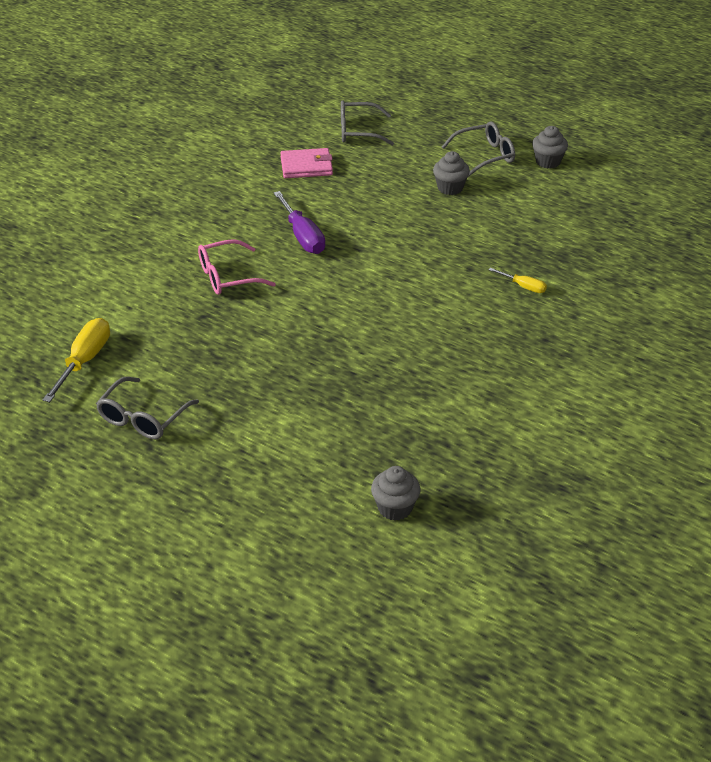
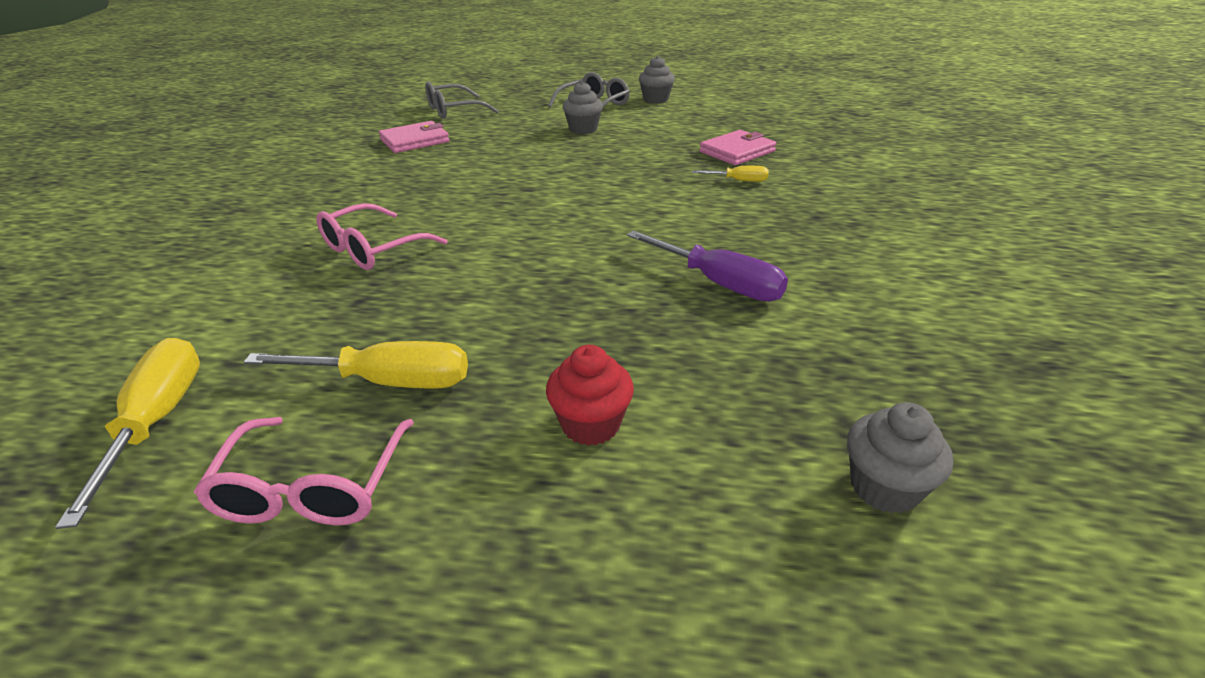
camera: 25 degrees left, 5 degrees down
grey glasses [96,377,199,439] -> pink glasses [194,417,414,525]
purple screwdriver [274,191,325,254] -> purple screwdriver moved to [627,230,788,302]
none -> yellow screwdriver [244,341,468,389]
none -> red cupcake [546,345,634,446]
none -> pink wallet [700,130,777,165]

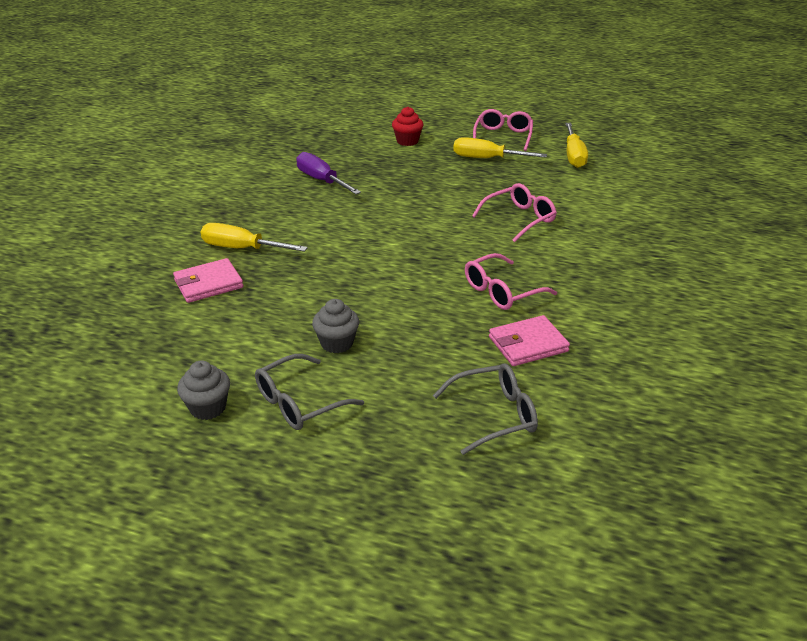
camera: 170 degrees left, 0 degrees up
yellow screwdriver [692,166,769,182] -> yellow screwdriver [201,223,308,252], size x1.82
grey cupcake [847,402,953,514] -> none
none -> pink glasses [465,253,557,310]

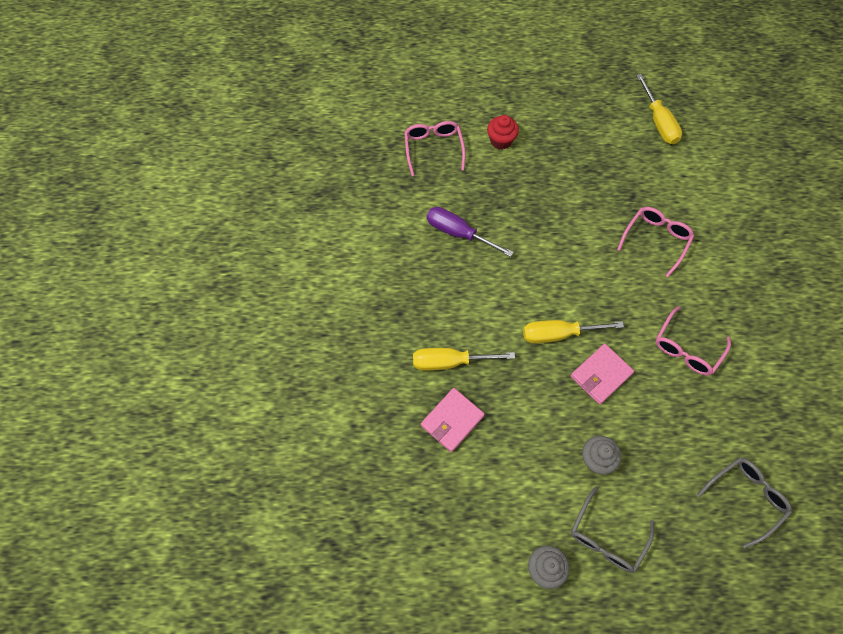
camera: 20 degrees left, 30 degrees up
yellow screwdriver [453,137,547,158] -> yellow screwdriver moved to [523,320,624,344]
pink glasses [473,109,533,151] -> pink glasses moved to [404,121,465,176]
pink wallet [489,315,570,366] -> pink wallet moved to [571,344,634,404]

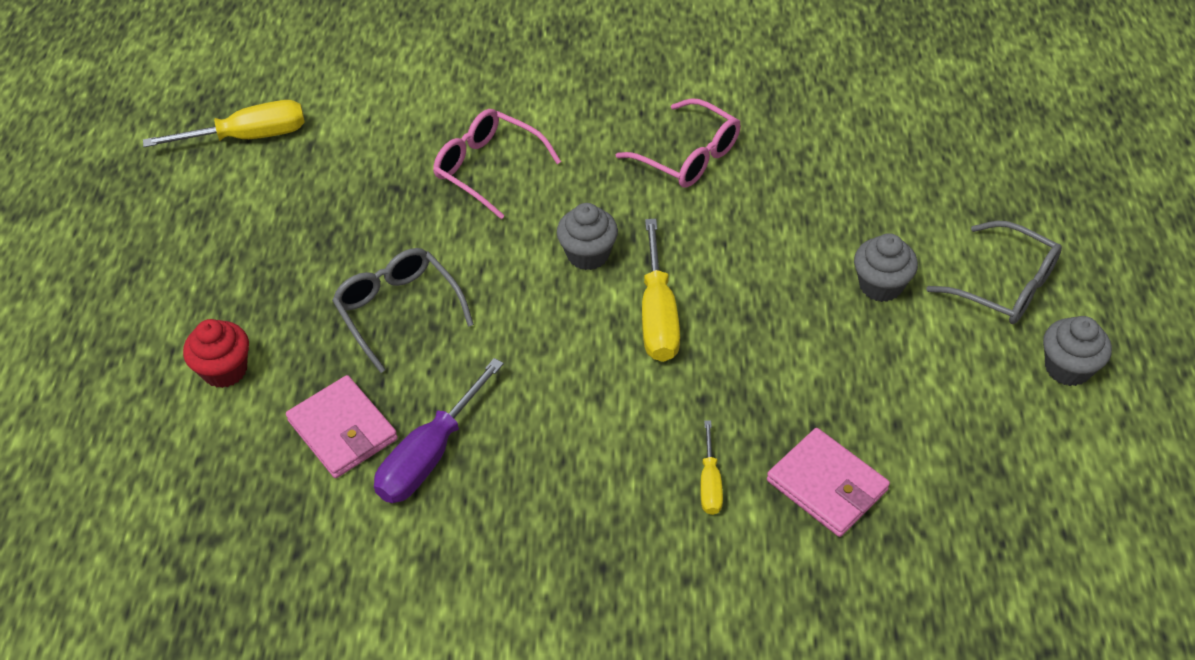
camera: 85 degrees left, 15 degrees down
pink glasses [404,121,465,176] -> none
yellow screwdriver [413,348,515,371] -> yellow screwdriver [700,420,723,515], size x0.55
pink wallet [571,344,634,404] -> pink wallet moved to [286,375,398,478]
grey glasses [697,457,792,549] -> grey glasses moved to [332,248,474,373]
none -> grey cupcake [557,203,618,270]

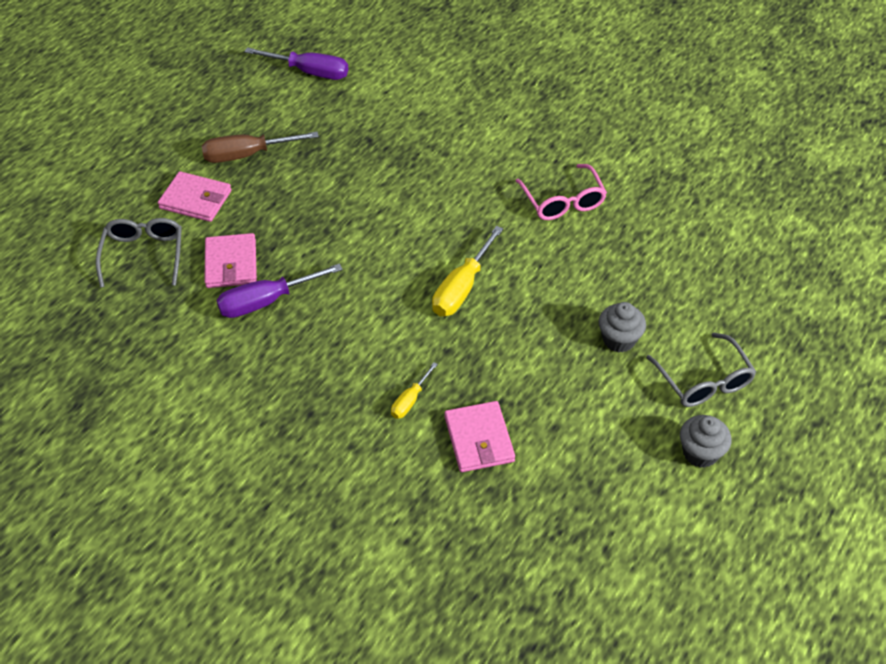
camera: 30 degrees right, 0 degrees up
yellow screwdriver [143,100,305,147] -> purple screwdriver [244,47,349,80]
red cupcake [183,319,249,388] -> pink wallet [158,171,232,222]
grey glasses [332,248,474,373] -> grey glasses moved to [96,218,182,288]
pink glasses [433,109,561,219] -> none
grey cupcake [557,203,618,270] -> none
none -> brown screwdriver [202,132,319,163]

